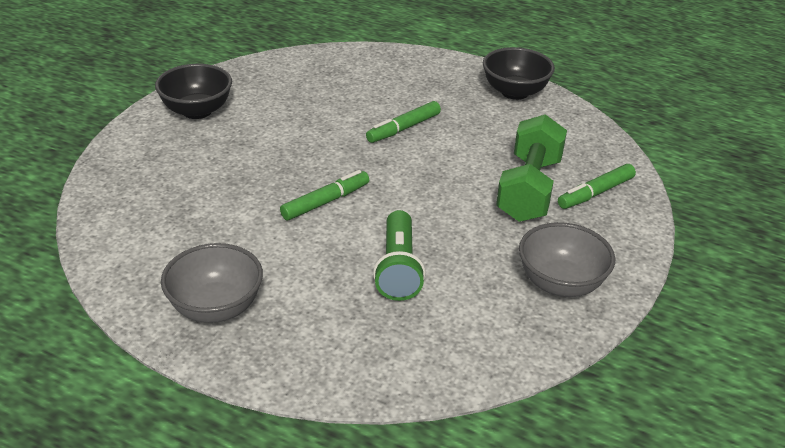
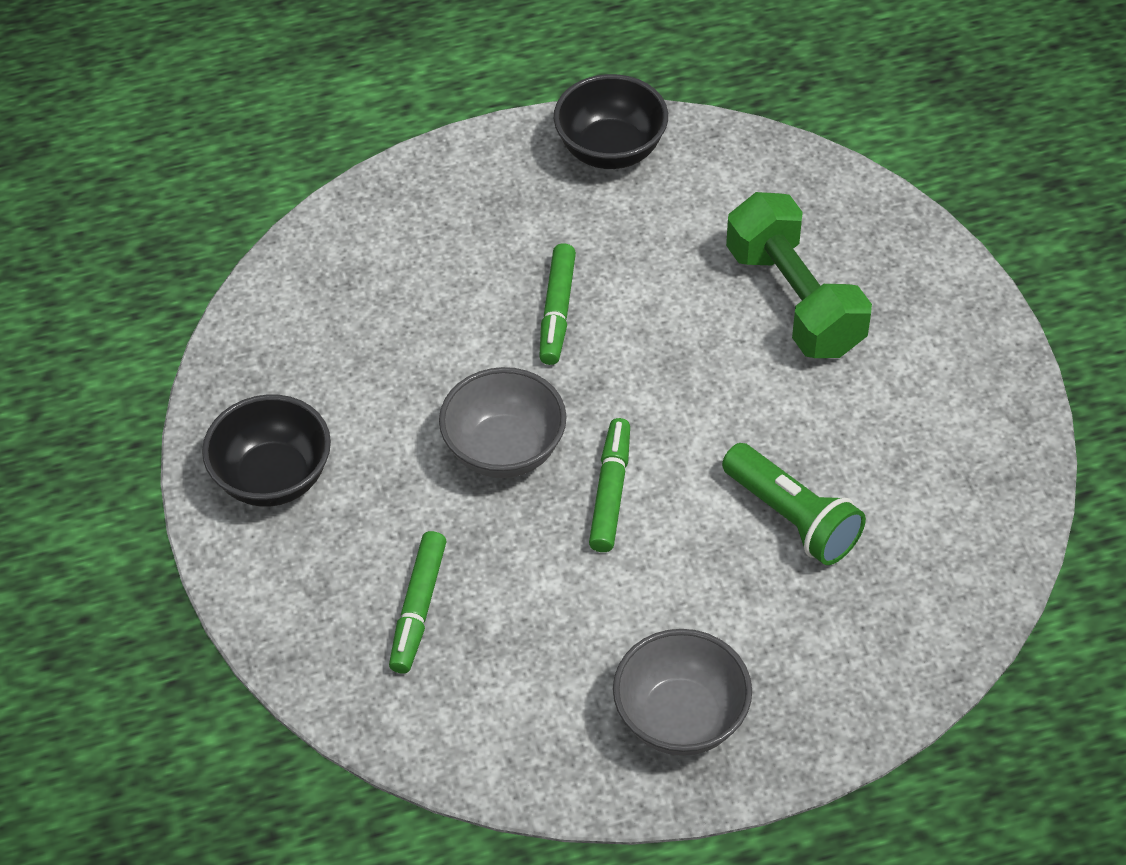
camera: 40 degrees left, 15 degrees up
grey bowl [519,222,615,297] -> grey bowl moved to [439,367,567,478]
green marker [558,164,636,209] -> green marker moved to [389,531,447,674]

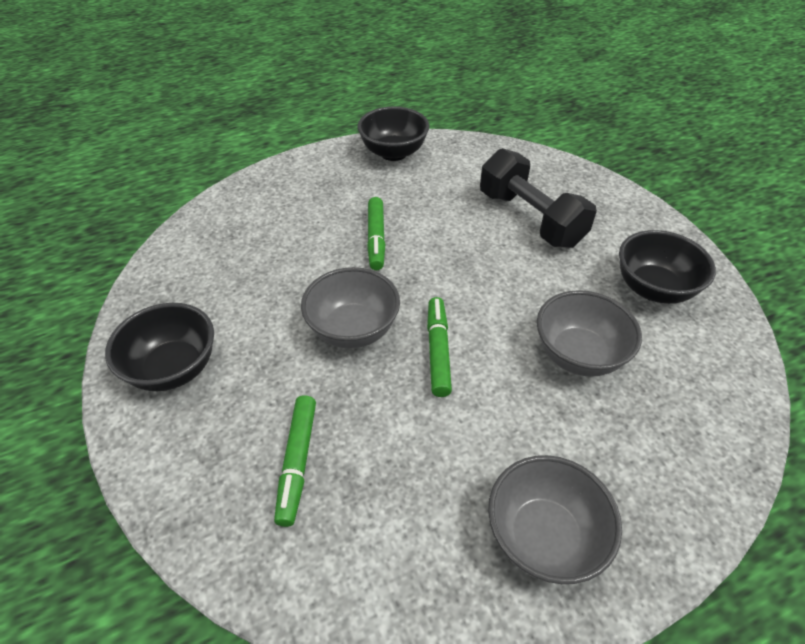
camera: 10 degrees left, 5 degrees down
green flashlight [722,443,866,565] -> grey bowl [537,290,642,377]
green dumbbell [726,192,872,358] -> black dumbbell [480,148,597,248]
none -> black bowl [619,230,716,304]

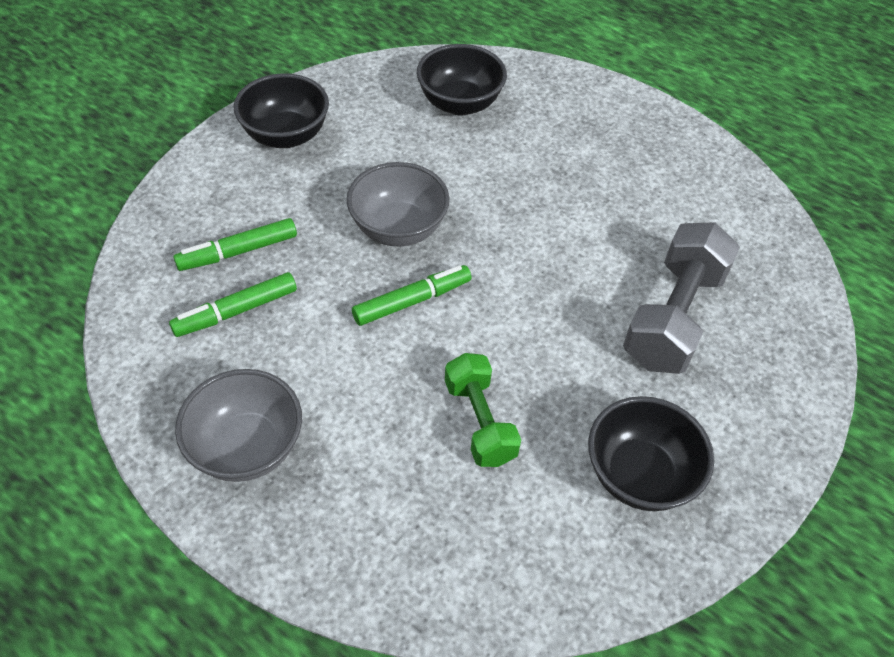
camera: 60 degrees right, 5 degrees up
black bowl [357,106,429,161] -> black bowl moved to [417,44,507,116]
green marker [367,197,385,270] -> green marker moved to [169,272,297,337]
black dumbbell [480,148,597,248] -> grey dumbbell [623,222,740,374]
grey bowl [537,290,642,377] -> green dumbbell [445,353,521,467]

